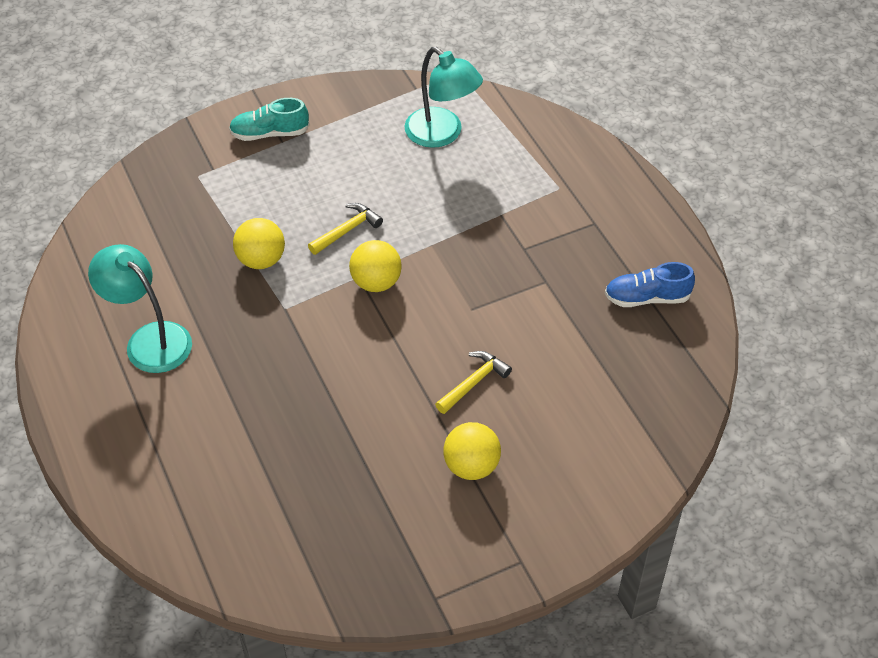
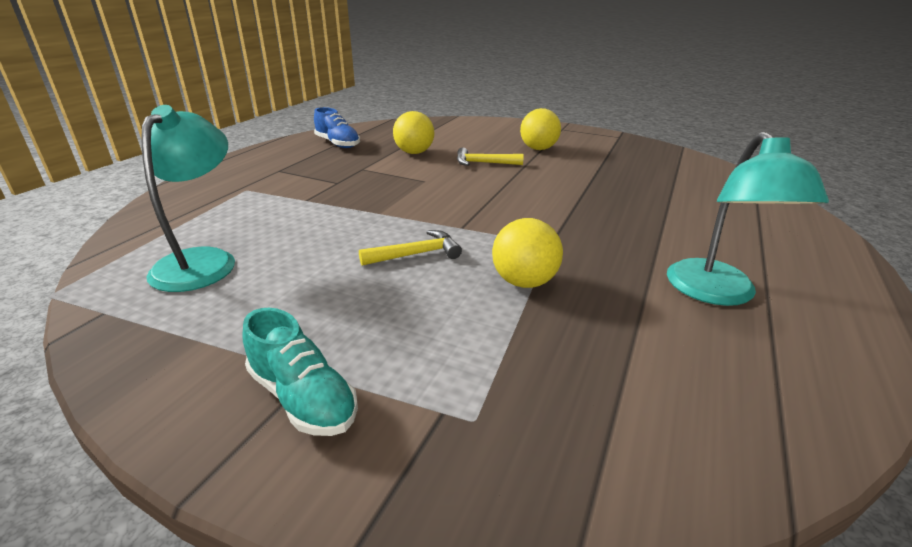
camera: 130 degrees left, 20 degrees down
yellow hammer [308,203,383,255] -> yellow hammer turned 150 degrees clockwise [359,230,462,266]
yellow ball [349,240,402,292] -> yellow ball moved to [393,111,435,154]

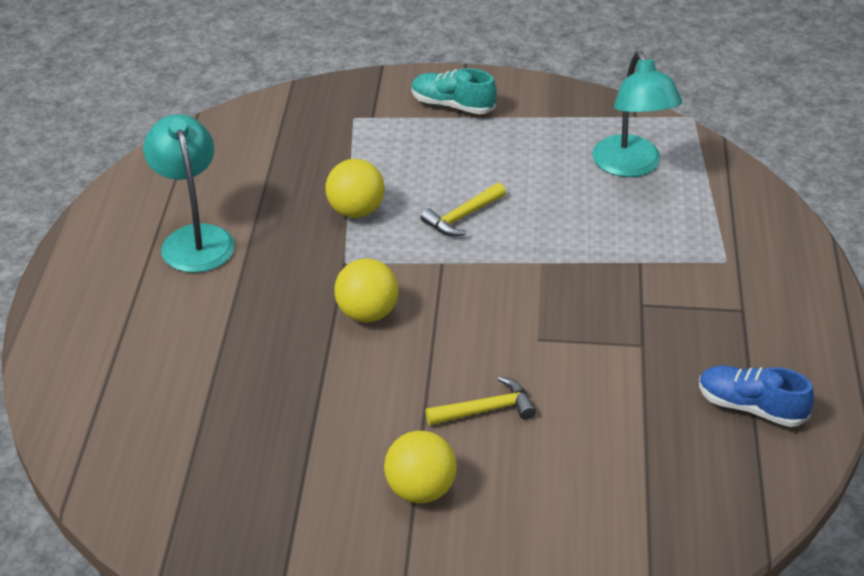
camera: 160 degrees right, 10 degrees up
yellow ball [393,111,435,154] -> yellow ball moved to [334,258,398,322]

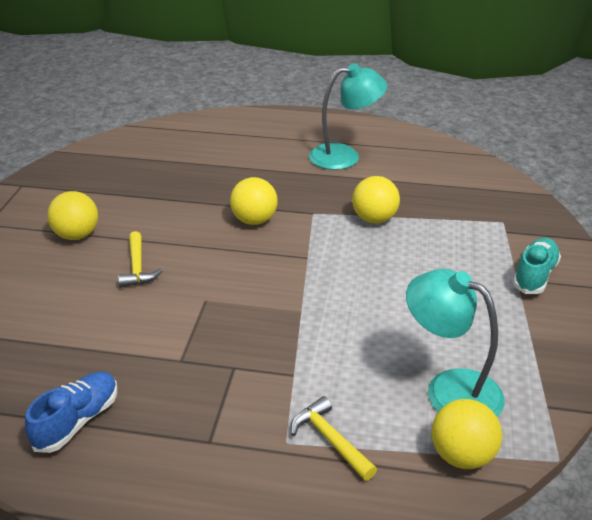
camera: 95 degrees right, 5 degrees down
yellow hammer [421,183,506,236] -> yellow hammer moved to [291,396,377,481]
turquoise lamp [592,51,682,177] -> turquoise lamp turned 45 degrees clockwise [406,269,505,417]
none -> yellow ball [432,399,502,469]

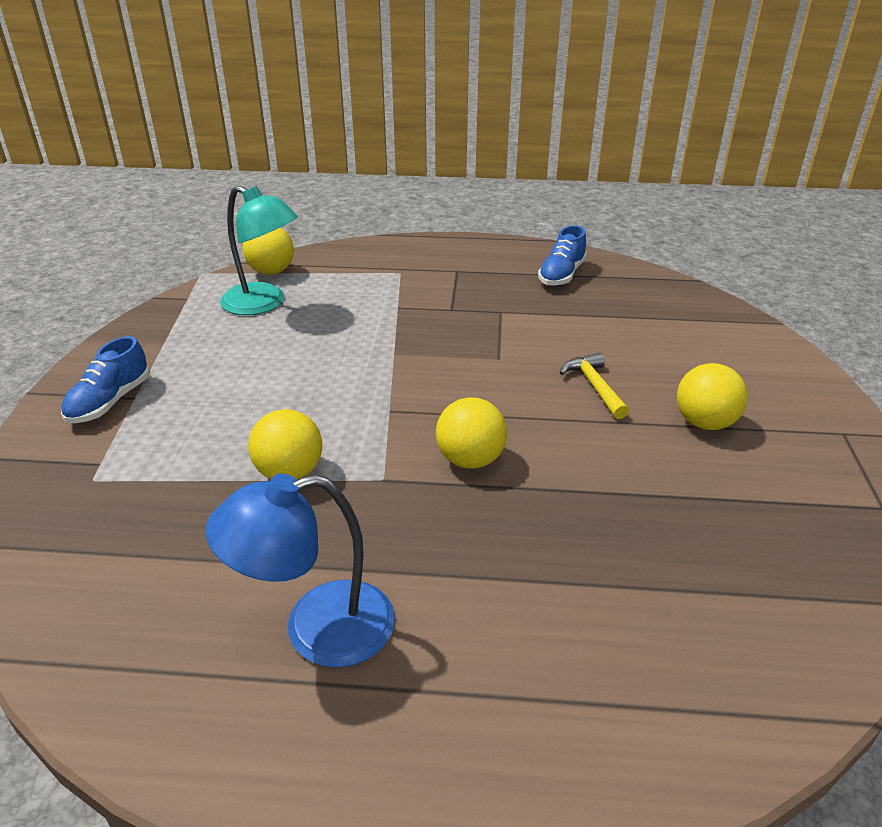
camera: 175 degrees right, 0 degrees up
yellow hammer [291,396,377,481] -> none
turquoise lamp [309,63,387,170] -> blue lamp [206,473,395,668]
turquoise shoe [513,238,561,294] -> blue shoe [61,336,150,423]

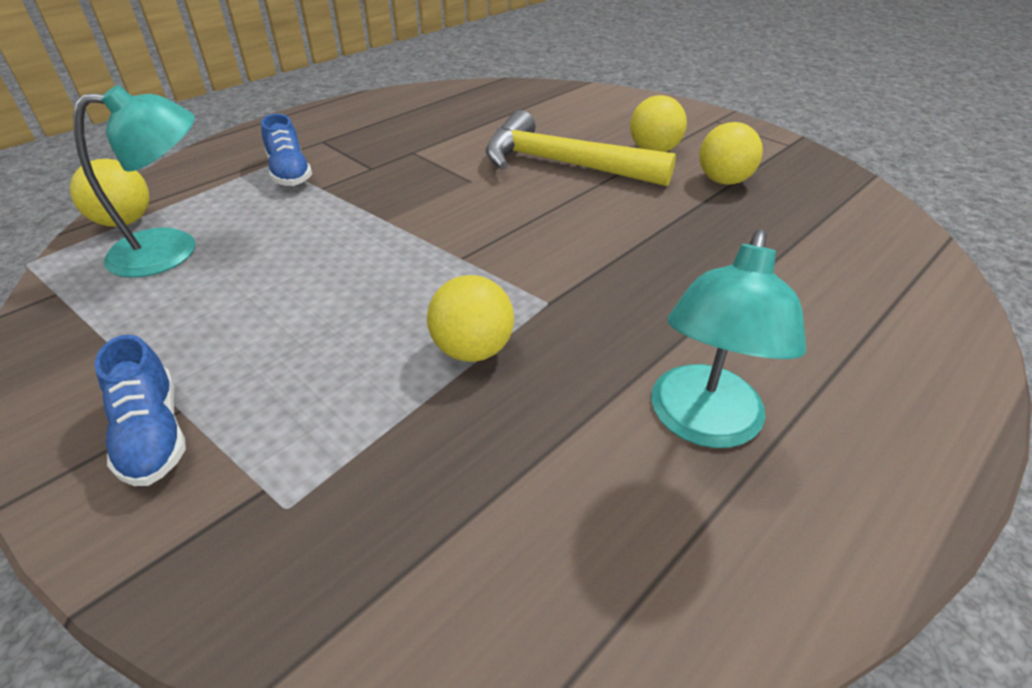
camera: 50 degrees left, 5 degrees up
blue lamp [206,473,395,668] -> turquoise lamp [651,230,806,448]
yellow ball [436,397,507,469] -> yellow ball moved to [699,122,763,185]
blue shoe [538,225,587,286] -> blue shoe moved to [261,114,312,186]
yellow hammer [560,353,629,419] -> yellow hammer [485,110,676,187], size x2.13

